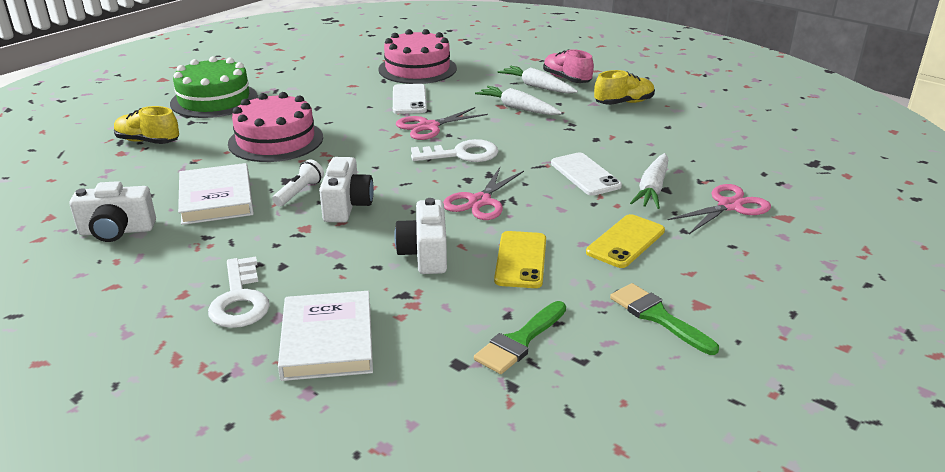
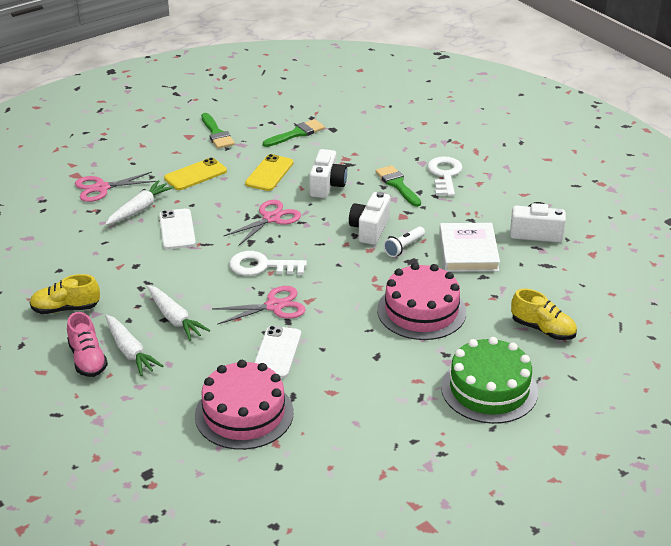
camera: 165 degrees left, 5 degrees up
white book [278,291,373,381] -> none
none -> green brush [375,165,421,207]

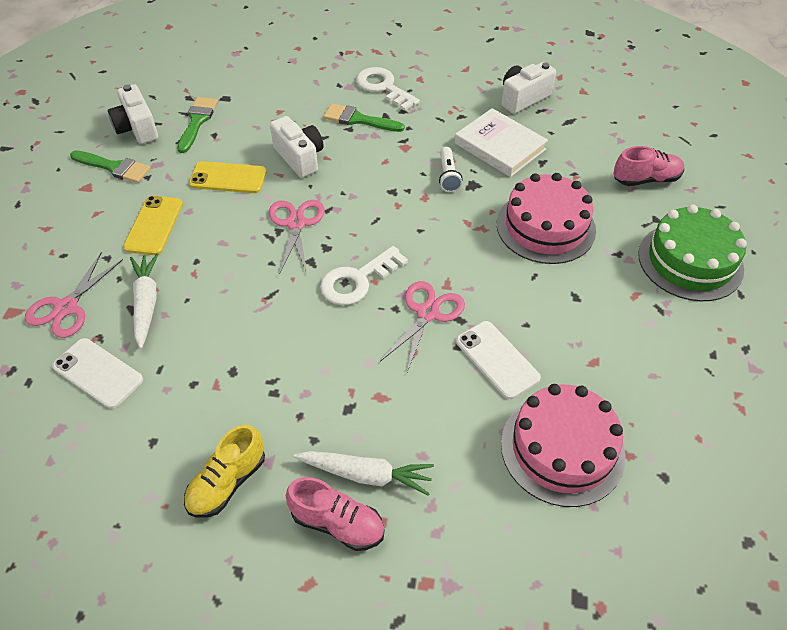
camera: 45 degrees left, 15 degrees up
white carrot [147,285,210,341] -> none
white phone [159,208,196,249] -> white phone moved to [52,338,143,409]
yellow phone [245,154,294,191] -> yellow phone turned 60 degrees counterclockwise [189,161,267,193]
white camera [349,192,390,245] -> white camera moved to [108,84,158,144]
yellow shoe [511,289,577,340] -> pink shoe [613,146,684,186]

